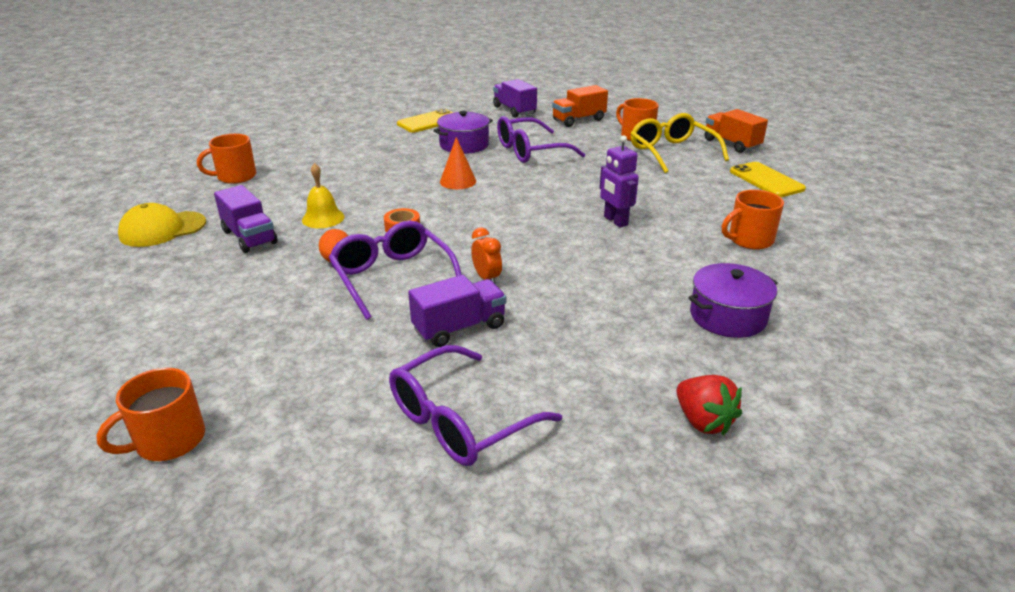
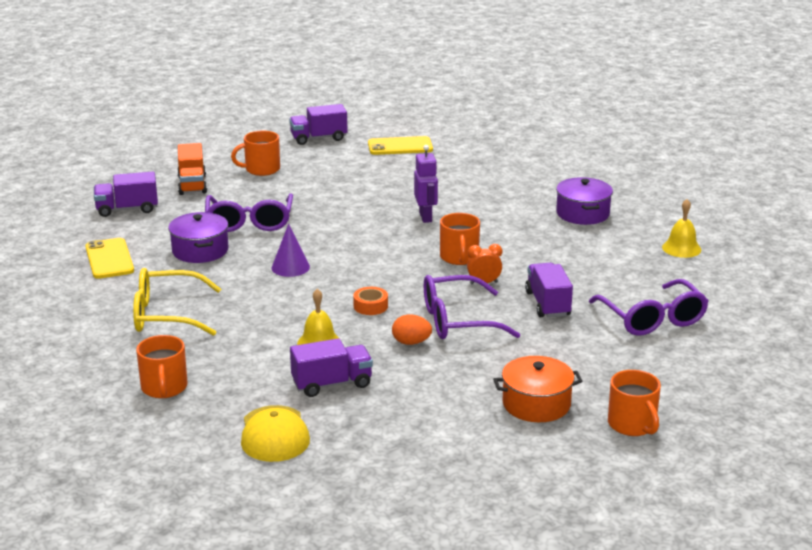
camera: 70 degrees left, 5 degrees down
orange cone [440,137,476,189] -> purple cone [271,224,310,277]
purple robot [599,136,639,228] -> purple robot turned 90 degrees counterclockwise [414,145,438,223]
yellow glasses [630,113,729,173] -> yellow glasses moved to [133,268,221,336]
red strawberry [676,375,742,436] -> yellow bell [662,199,701,258]
orange truck [705,109,768,153] -> purple truck [289,104,348,145]
orange mug [722,190,784,250] -> orange mug moved to [440,213,480,265]
none -> orange pot [493,356,583,422]

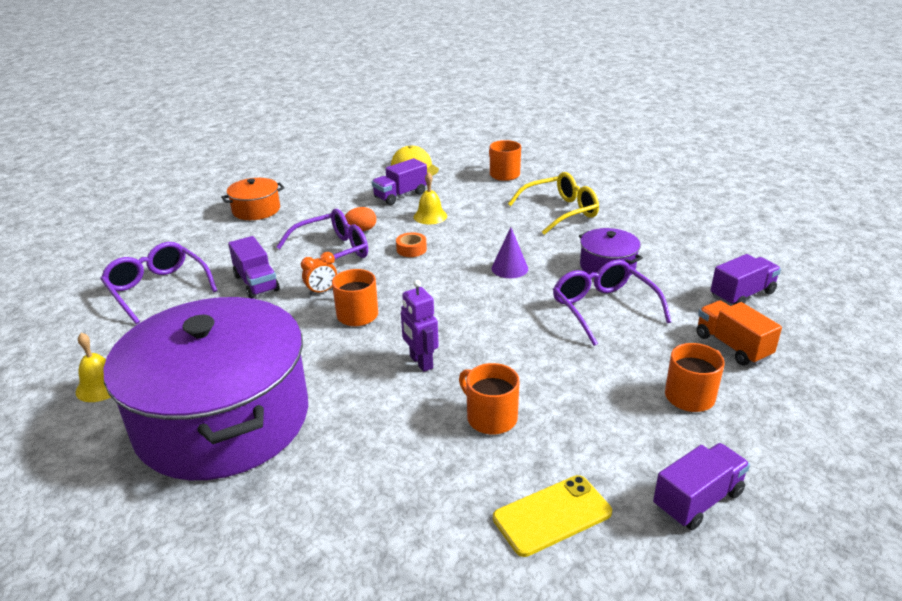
camera: 160 degrees right, 5 degrees up
yellow phone [85,238,134,279] -> none
purple pot [556,177,613,225] -> purple pot [104,297,308,480], size x2.38
orange mug [608,370,661,436] -> orange mug moved to [459,363,519,435]

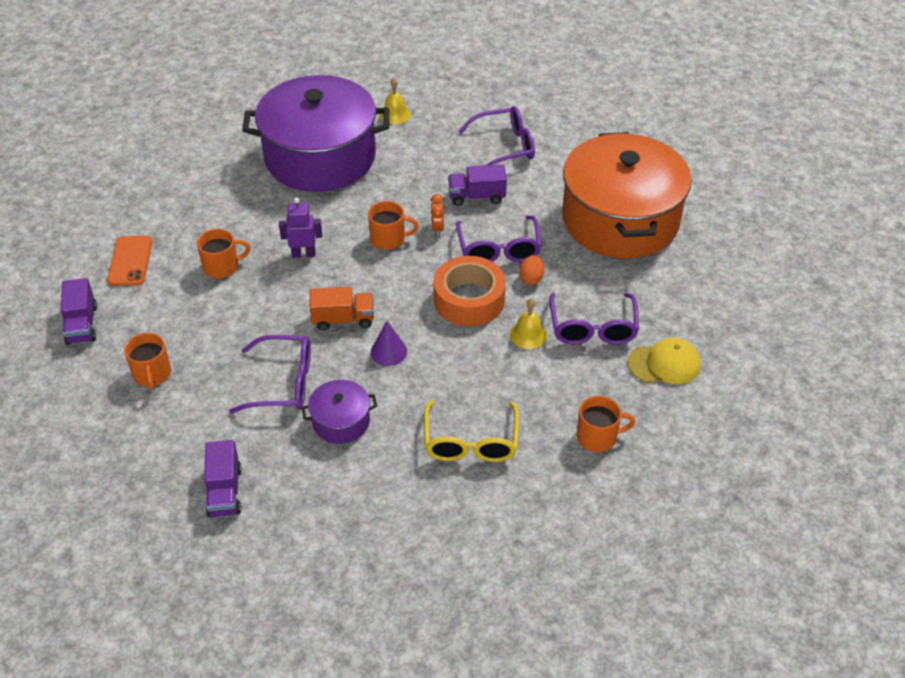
camera: 115 degrees right, 15 degrees up
orange pot [221,178,284,220] -> orange pot [562,132,692,259], size x2.38
purple truck [372,158,427,205] -> purple glasses [549,293,639,344]
orange tape [396,232,427,257] -> orange tape [434,256,506,326], size x2.36
yellow phone [493,475,612,557] -> orange phone [107,236,153,286]
orange truck [696,300,782,365] -> orange truck moved to [310,287,374,331]

